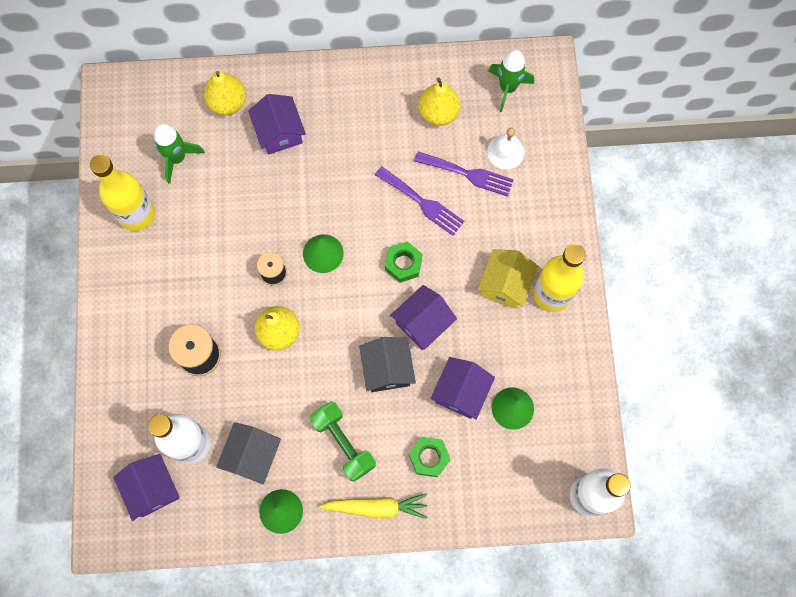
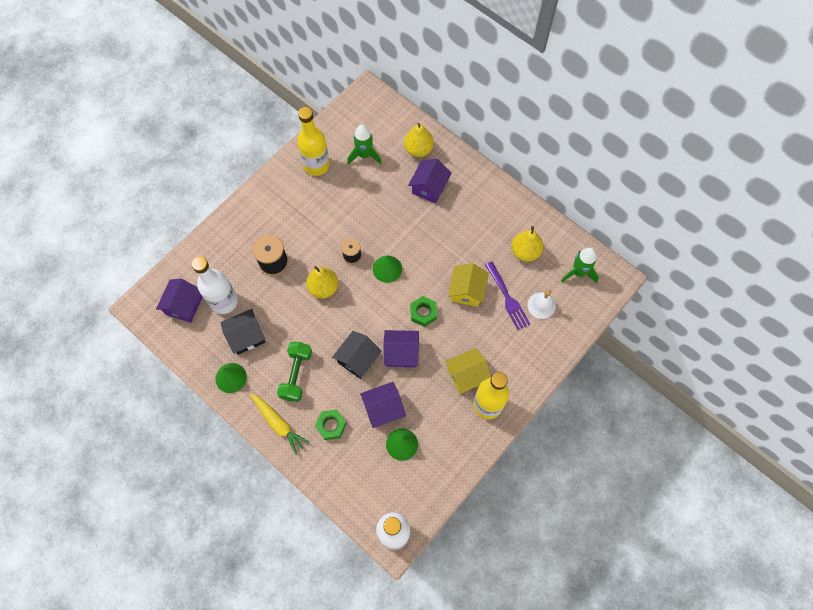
camera: 45 degrees right, 5 degrees down
purple fork [375,166,464,236] -> yellow house [448,263,489,307]

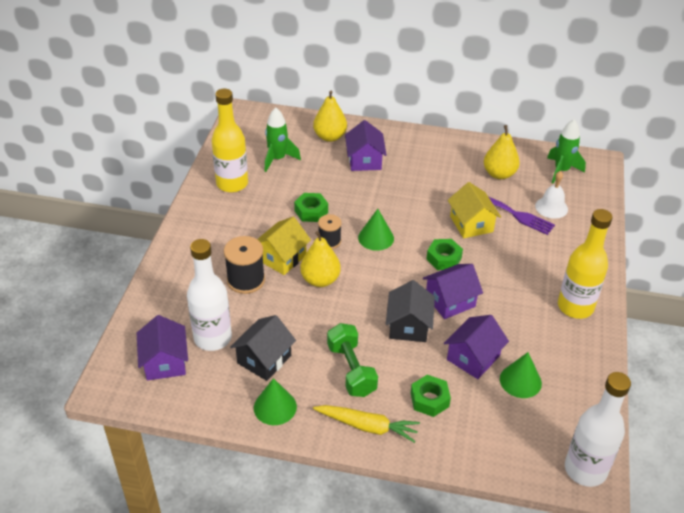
camera: 30 degrees left, 25 degrees down
yellow house [445,348,491,394] -> yellow house moved to [257,216,311,275]
none -> green nut [294,193,328,222]

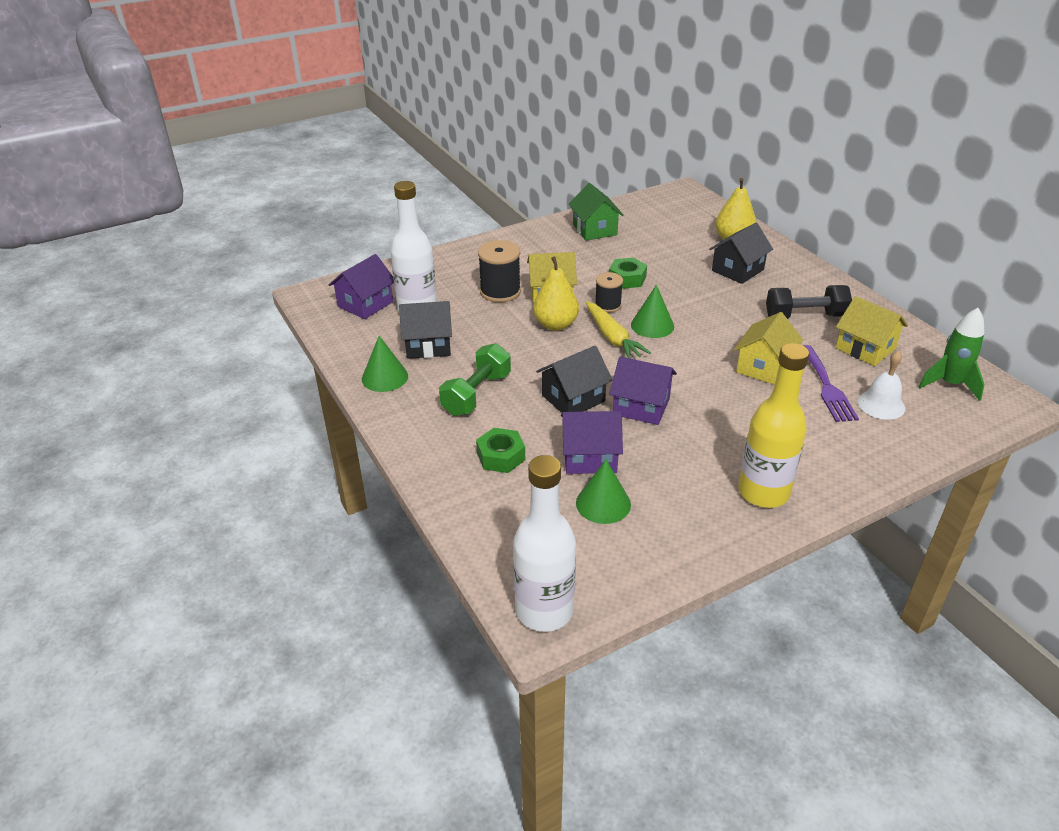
camera: 50 degrees right, 5 degrees down
yellow bottle [212,89,248,193] -> green house [569,183,624,240]
green rocket [265,107,301,172] -> none
yellow carrot [313,405,420,443] -> yellow carrot moved to [585,301,651,359]
purple house [345,120,387,171] -> black house [709,223,773,284]
green nut [426,239,463,270] -> none
yellow pear [484,125,520,179] -> yellow house [836,296,908,366]
none -> black dumbbell [766,285,852,319]

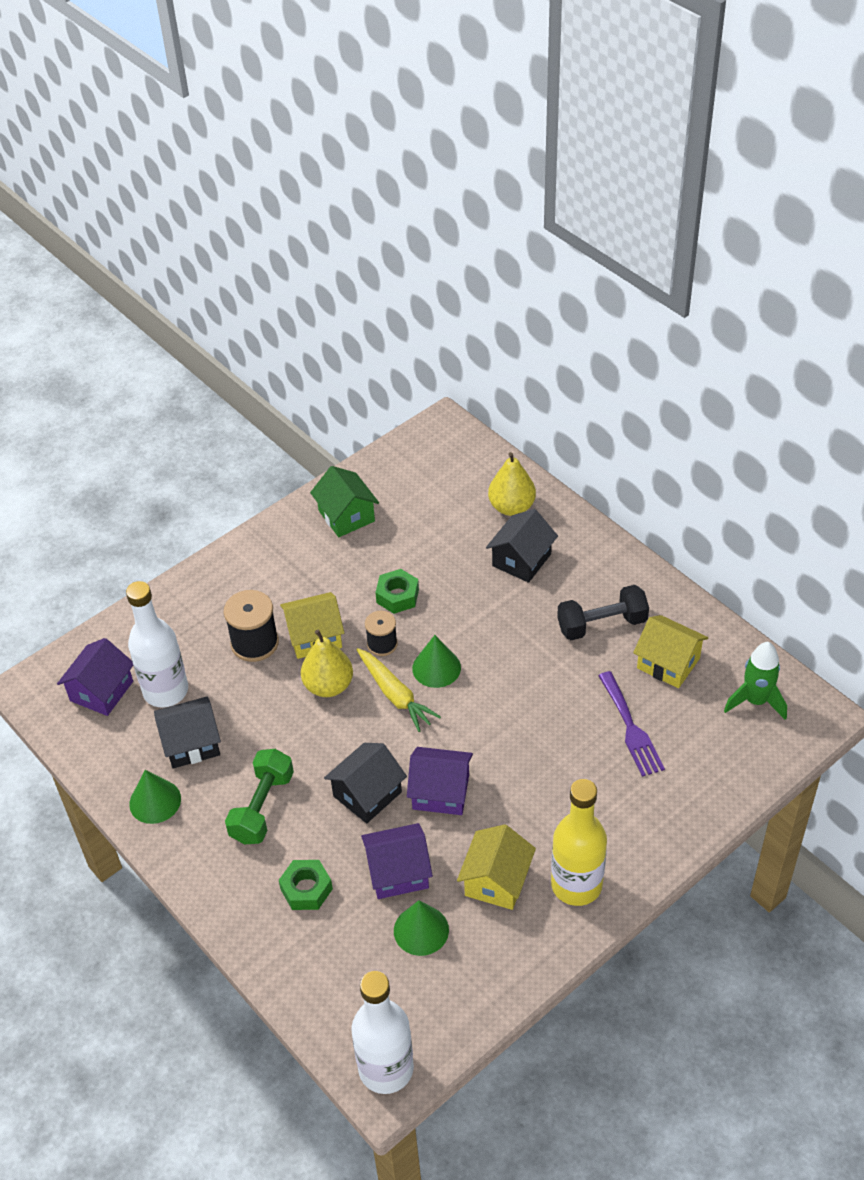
camera: 10 degrees left, 10 degrees up
yellow house [734,312,803,385] -> yellow house moved to [457,824,536,910]
white bell [858,351,905,420] -> none

